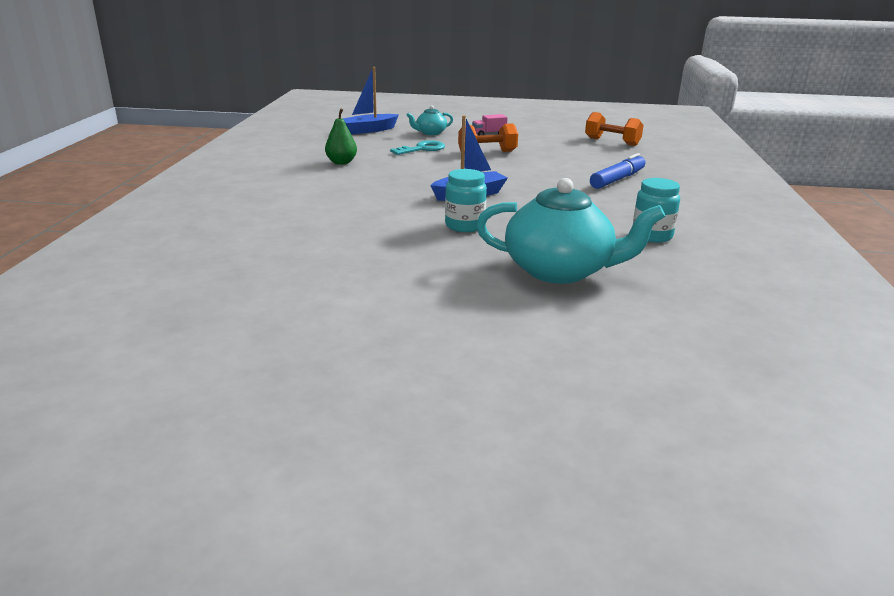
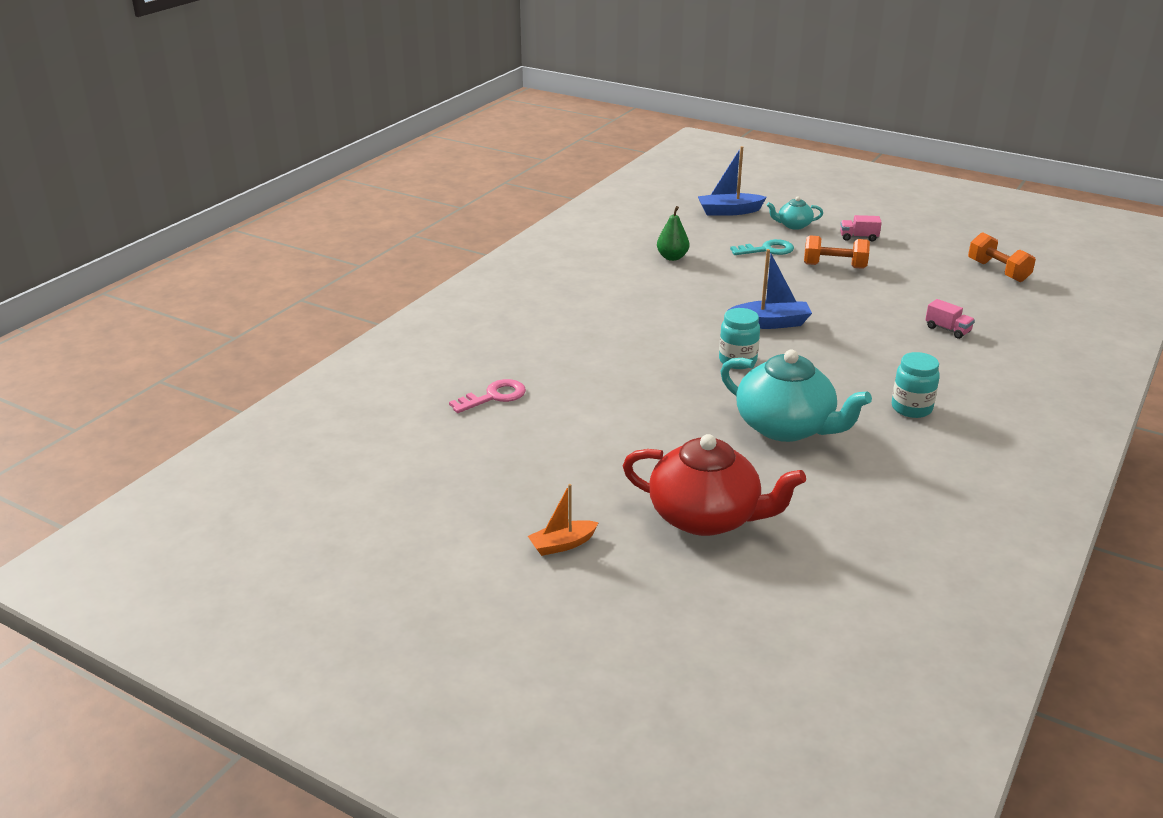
camera: 25 degrees right, 5 degrees up
blue marker [590,153,645,189] -> pink truck [925,299,975,339]
none -> pink key [449,379,526,413]
none -> orange boat [528,484,599,556]
none -> red teapot [623,434,806,536]

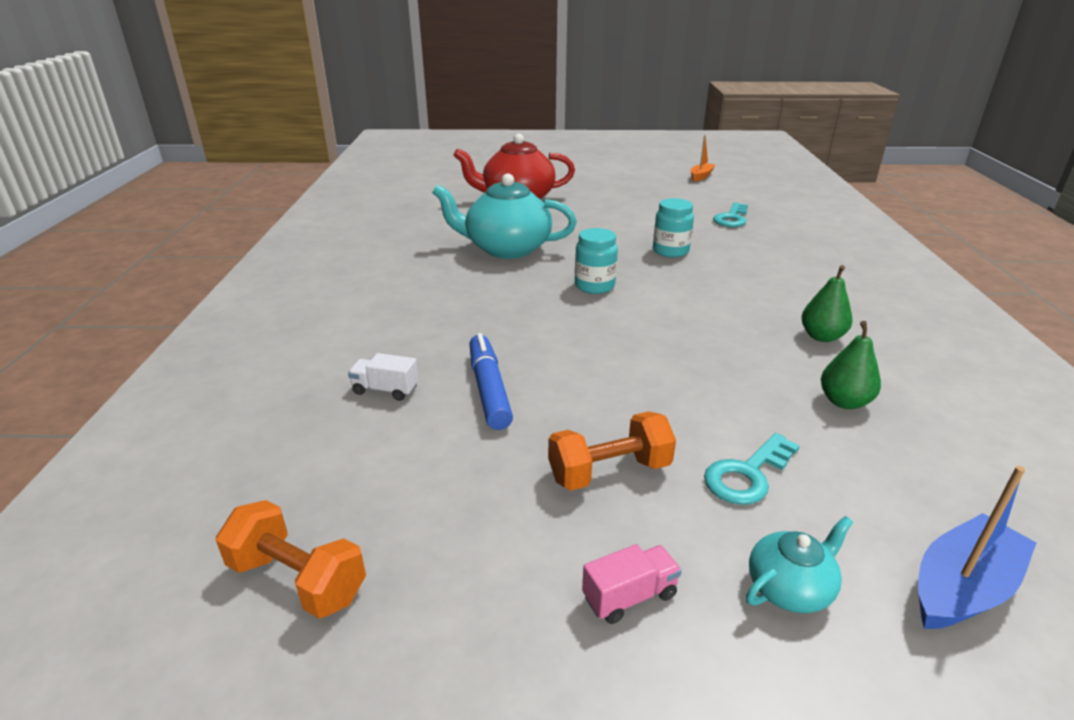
camera: 150 degrees right, 0 degrees up
pink key [449,379,526,413] -> turquoise key [713,202,748,227]
orange boat [528,484,599,556] -> orange boat moved to [691,135,715,181]
blue boat [727,249,812,329] -> none
turquoise jar [892,352,940,418] -> turquoise jar moved to [653,198,694,257]
pink truck [925,299,975,339] -> white truck [348,353,419,401]
none -> blue marker [469,333,513,430]
none -> green pear [802,265,852,342]

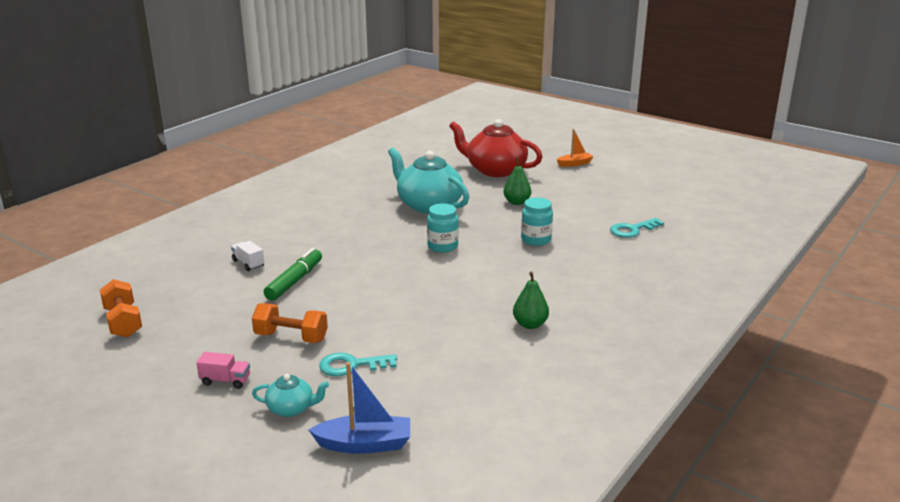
camera: 35 degrees right, 5 degrees down
blue marker [469,333,513,430] -> green marker [264,248,322,301]
orange boat [691,135,715,181] -> orange boat moved to [557,129,594,167]
green pear [821,321,881,409] -> green pear moved to [504,158,531,205]

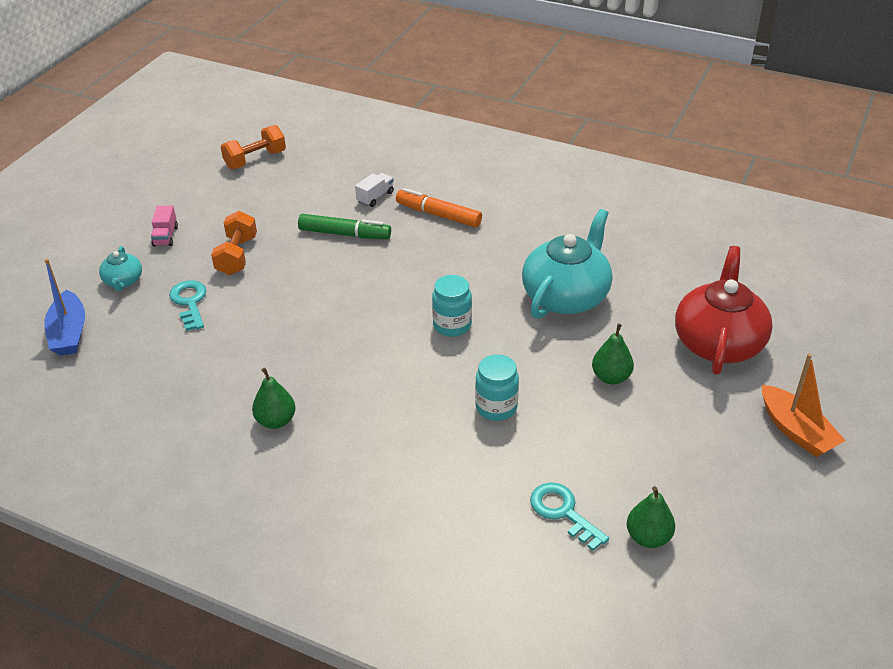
camera: 80 degrees right, 15 degrees up
orange boat [557,129,594,167] -> orange boat [762,353,846,457], size x1.50
none -> orange marker [396,188,482,227]
none -> green pear [627,486,675,548]

